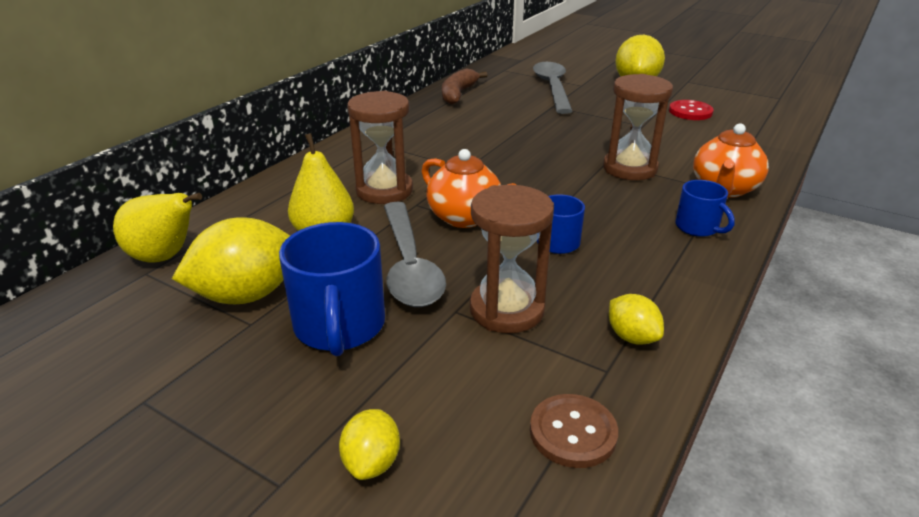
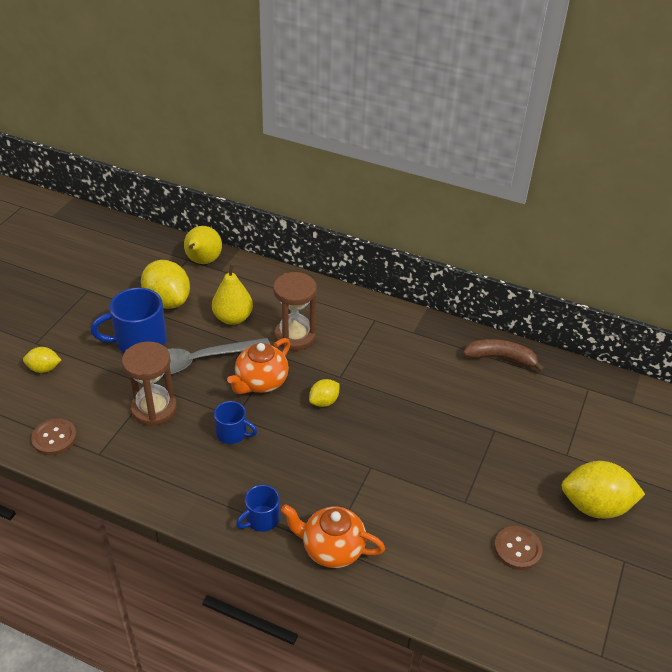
camera: 80 degrees right, 10 degrees up
grey spoon [533,62,573,114] -> none
brown hourglass [603,74,673,180] -> none
yellow lemon [609,294,664,345] -> yellow lemon moved to [309,379,340,407]
red button [669,100,714,120] -> brown button [494,526,543,570]

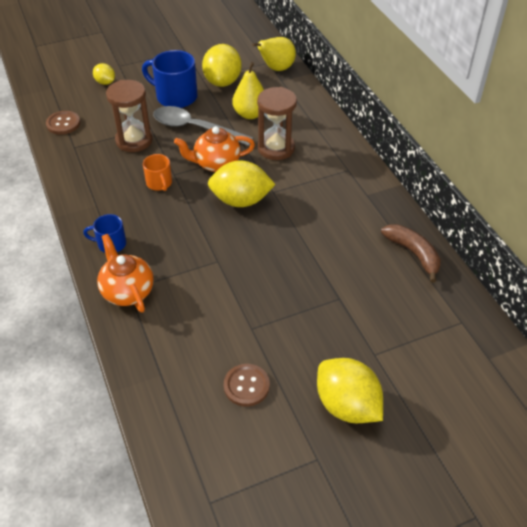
camera: 45 degrees right, 5 degrees up
blue mug [214,401,257,444] -> orange mug [143,154,172,191]
yellow lemon [309,379,340,407] -> yellow lemon [208,160,276,207], size x1.91

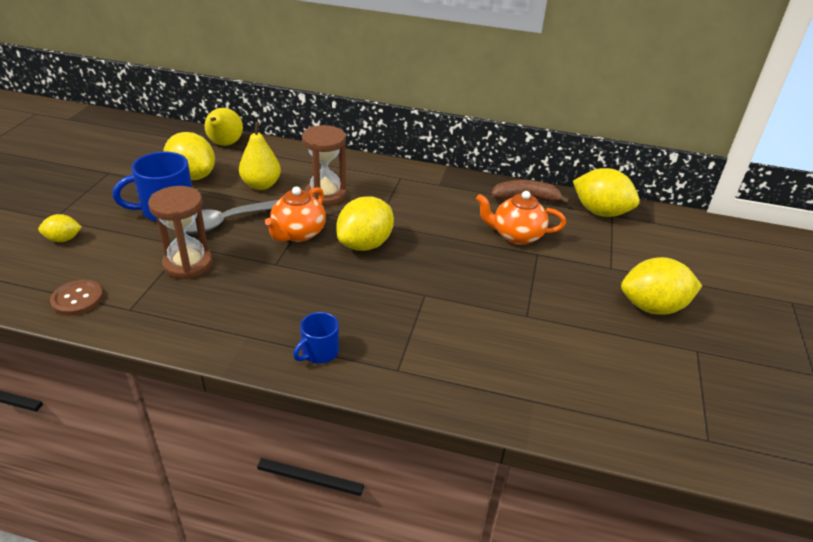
camera: 55 degrees left, 10 degrees down
orange teapot [97,234,154,313] -> orange teapot moved to [476,191,566,245]
orange mug [143,154,172,191] -> none
brown button [224,364,270,407] -> none
none -> yellow lemon [573,168,640,217]

